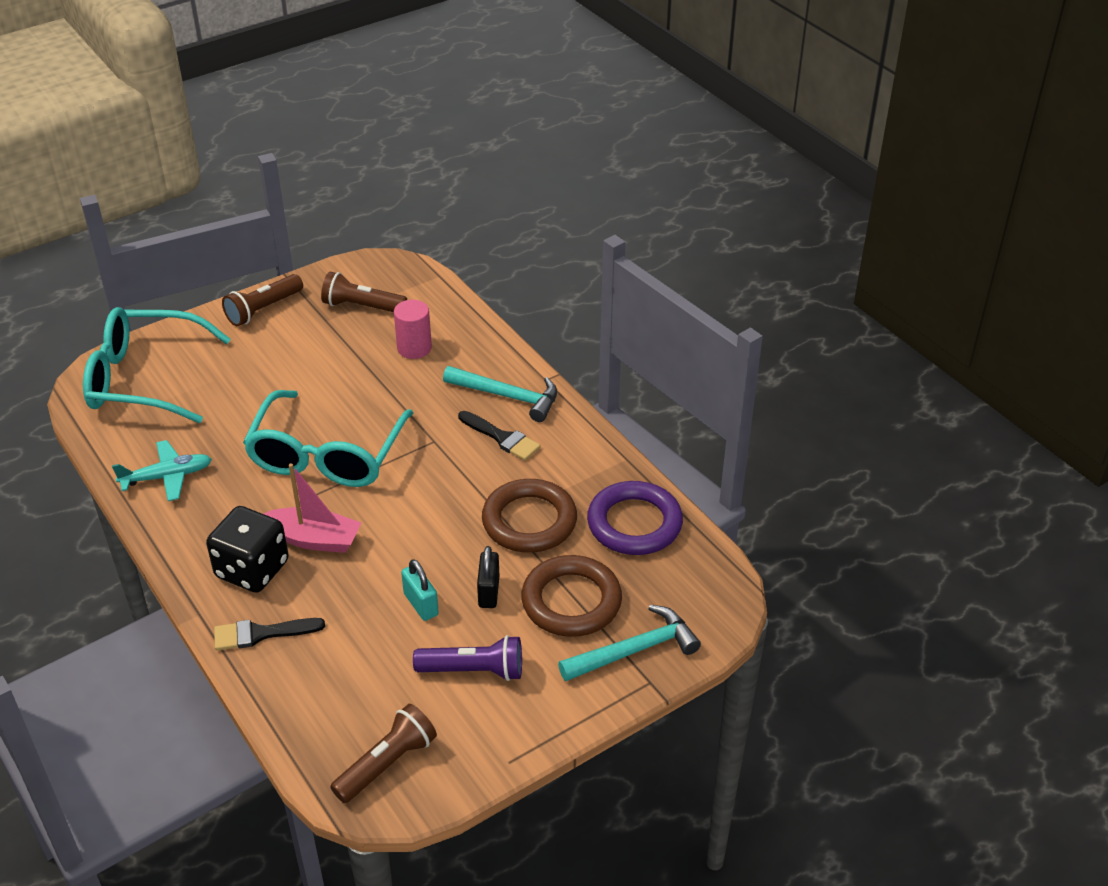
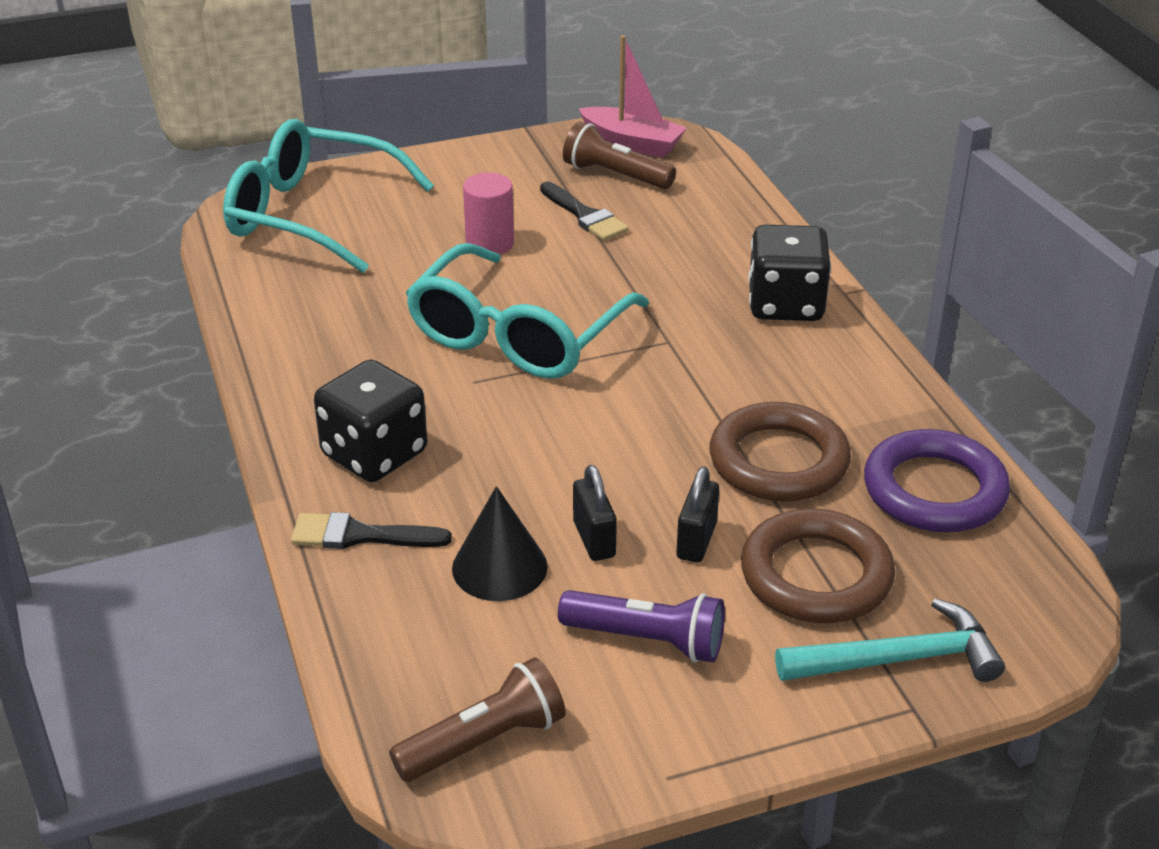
camera: 15 degrees right, 5 degrees down
turquoise plane [112,440,212,501] -> none
brown flashlight [222,274,303,326] -> none
pink boat [263,464,361,553] -> pink boat moved to [579,35,687,158]
pink cylinder [394,300,432,359] -> pink cylinder moved to [463,173,514,255]
turquoise padlock [401,559,439,621] -> black padlock [573,465,617,561]
turquoise hammer [443,366,557,422] -> black dice [748,225,831,321]
black brush [458,411,540,461] -> black brush moved to [540,182,629,241]
none -> black cone [452,486,548,601]

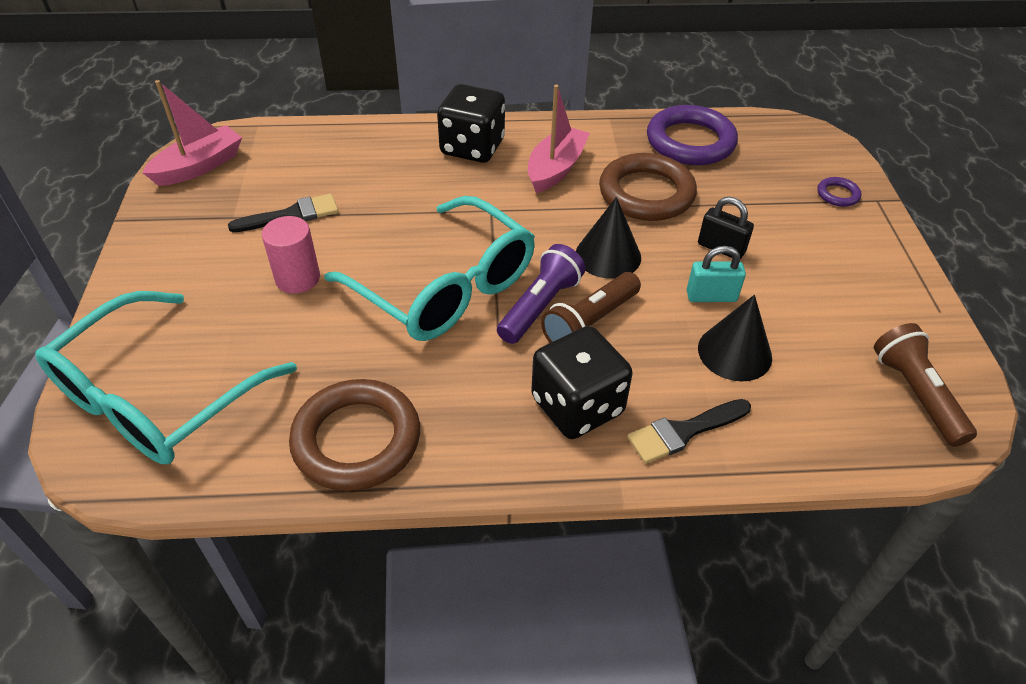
camera: 75 degrees left, 10 degrees up
black brush [291,512,452,549] -> black brush turned 45 degrees clockwise [627,399,751,463]
purple flashlight [558,590,725,662] -> purple flashlight moved to [497,244,586,344]
brown flashlight [563,121,676,189] -> brown flashlight moved to [541,272,641,343]
black padlock [573,465,617,561] -> turquoise padlock [687,246,746,302]
brown ring [741,508,895,623] -> brown ring moved to [289,379,420,491]
turquoise hammer [775,599,1005,682] -> purple ring [817,177,861,207]
none -> pink boat [528,85,590,193]
none -> black cone [576,197,641,279]

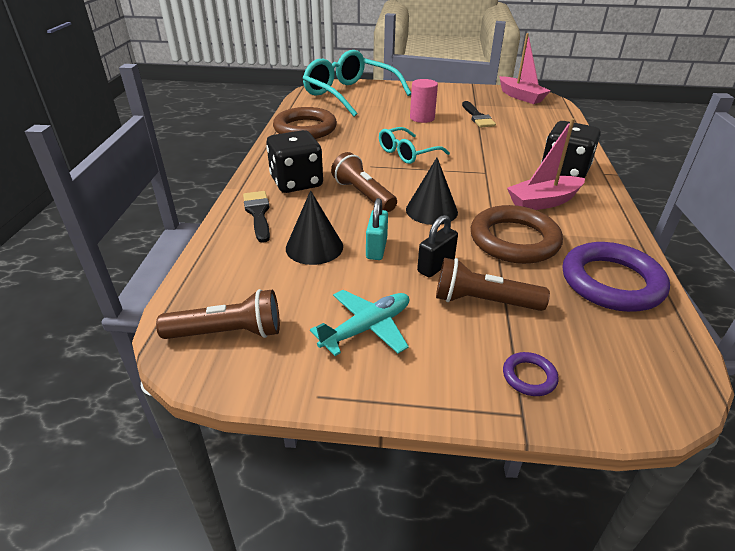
camera: 100 degrees right, 10 degrees down
turquoise glasses [325,196,535,341] -> turquoise glasses [379,127,450,164], size x0.54
purple flashlight [497,244,586,344] -> none
pink boat [528,85,590,193] -> pink boat turned 120 degrees clockwise [507,118,585,210]
none -> turquoise plane [310,290,409,356]
none -> brown flashlight [436,258,550,311]

